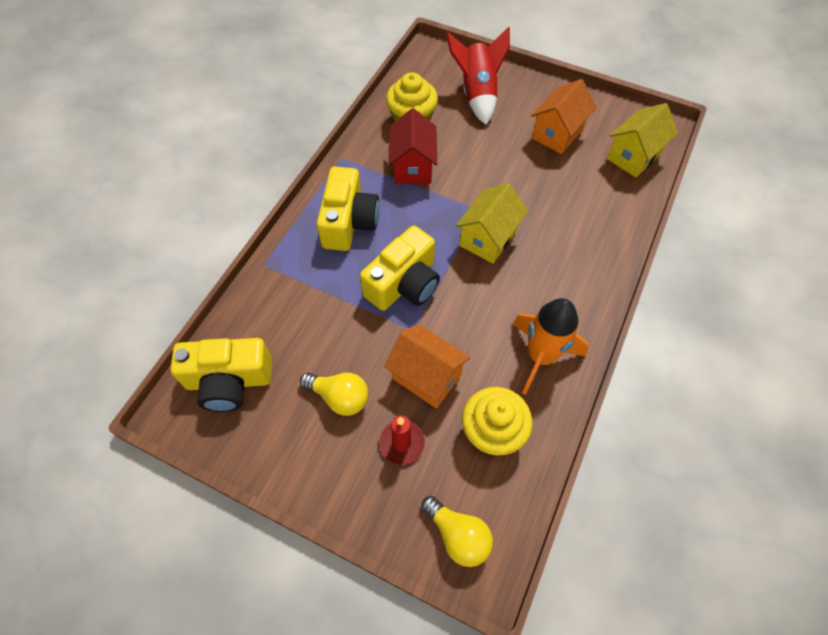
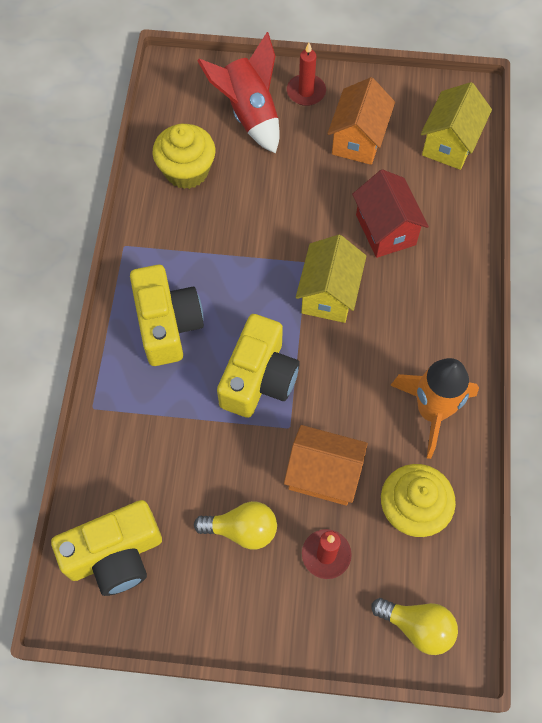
camera: 20 degrees left, 5 degrees up
red house [388,108,437,184] -> red house moved to [352,169,429,258]
none -> red candle [287,42,326,106]

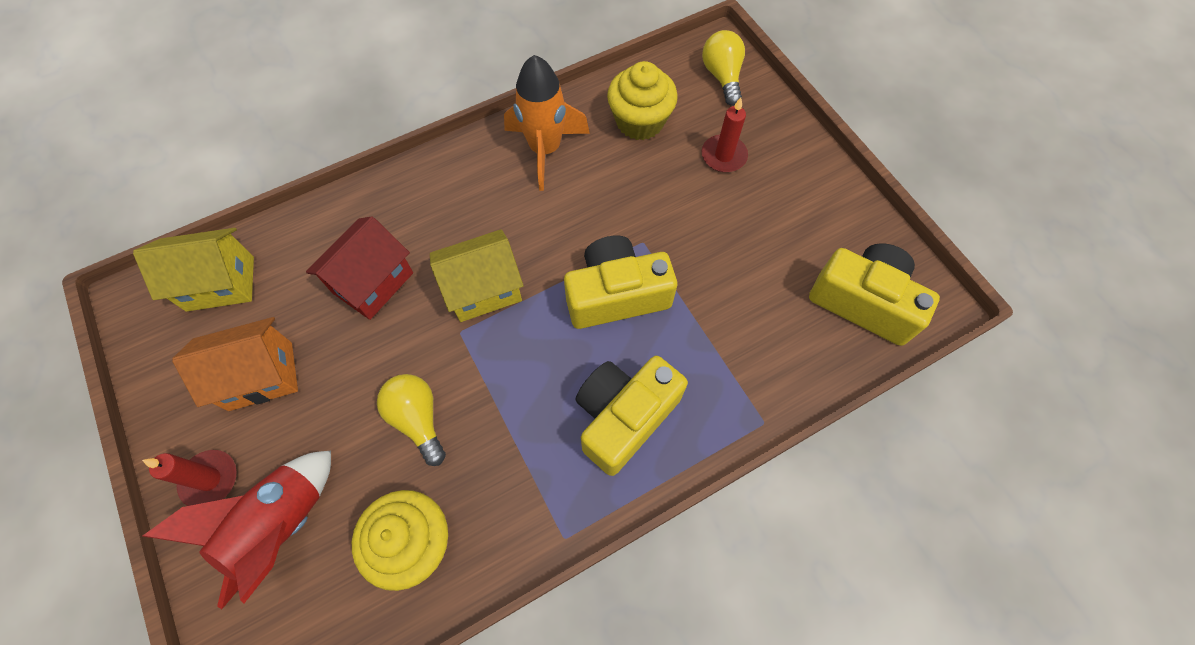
camera: 125 degrees left, 0 degrees up
yellow light bulb [194,501,277,550] -> yellow light bulb moved to [377,374,446,466]
orange house [284,425,368,506] -> none

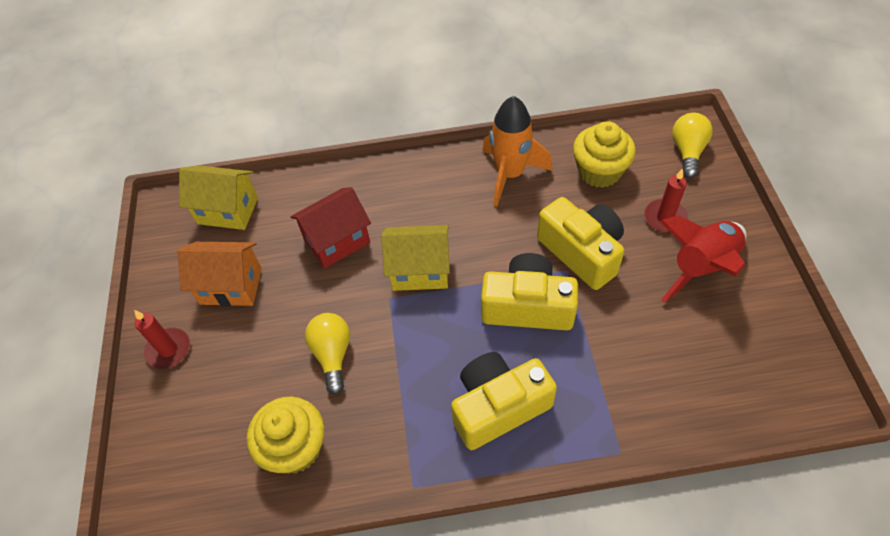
camera: 25 degrees right, 10 degrees down
red rocket [143,451,331,609] -> red rocket moved to [659,215,747,303]
yellow camera [809,243,940,346] -> yellow camera moved to [537,197,624,290]

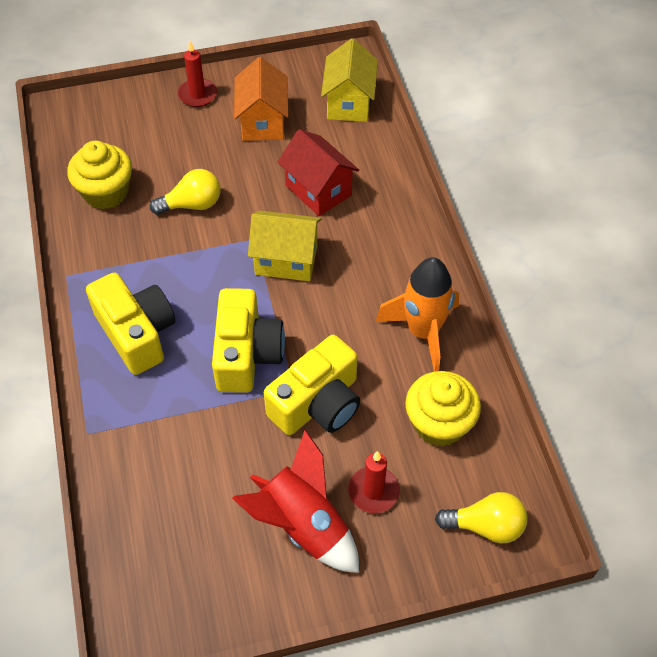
camera: 80 degrees right, 0 degrees up
yellow house [381,225,450,291] -> yellow house turned 75 degrees counterclockwise [248,211,321,281]

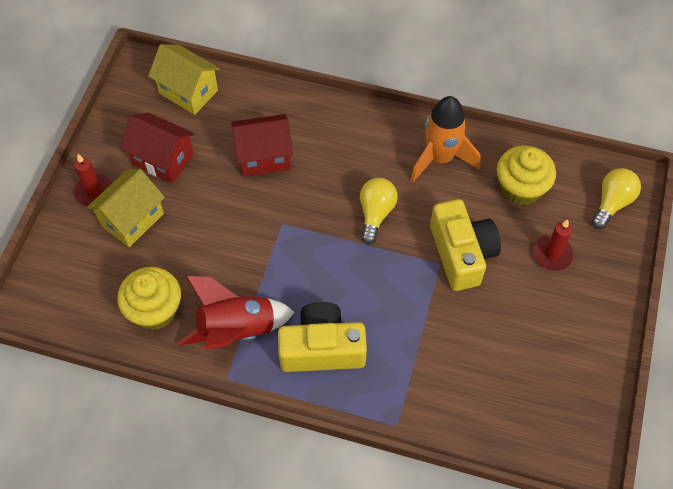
camera: 60 degrees left, 5 degrees up
yellow light bulb [150,169,220,215] -> yellow light bulb moved to [360,178,398,245]
yellow camera [212,288,285,393] -> none
red rocket [232,429,359,573] -> red rocket moved to [177,276,295,350]
orange house [234,57,288,141] -> red house [120,113,195,183]
yellow house [248,211,321,281] -> yellow house moved to [87,169,165,247]

